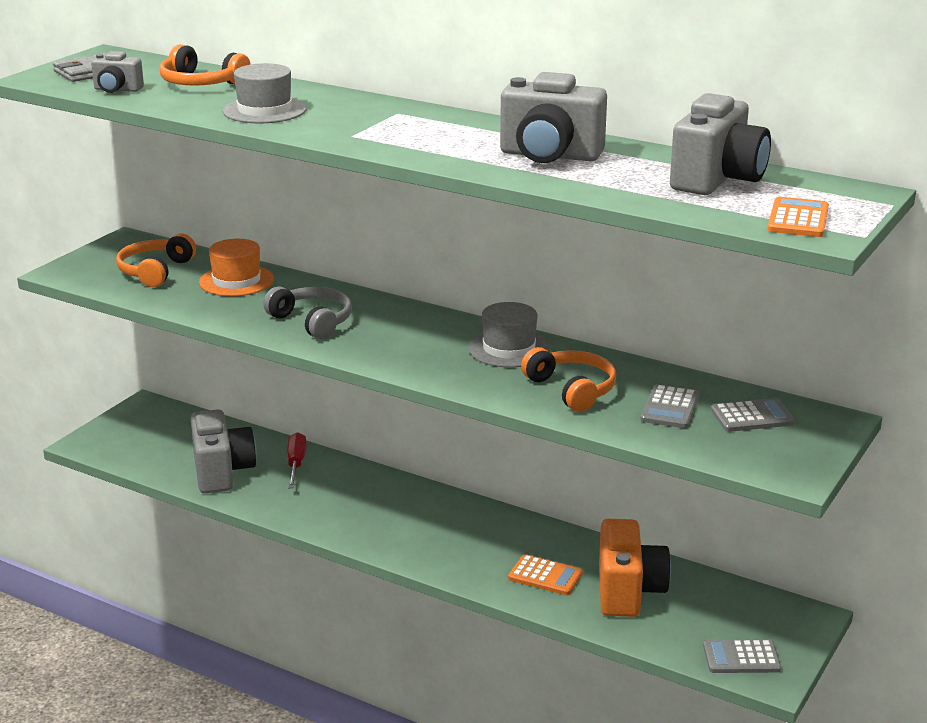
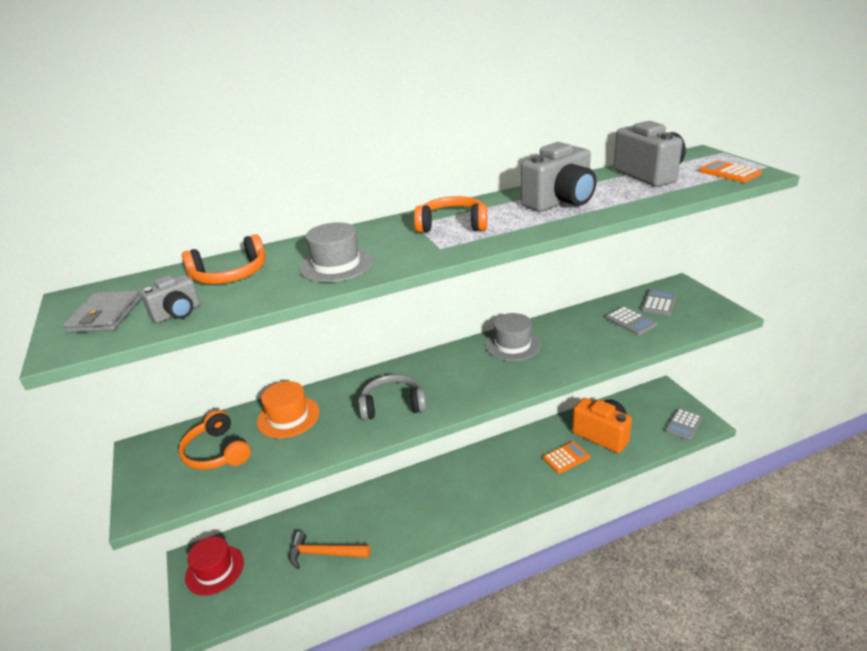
camera: 50 degrees left, 5 degrees up
grey camera [190,409,257,493] -> orange hammer [289,532,370,569]
red screwdriver [287,432,306,488] -> none
orange headphones [521,347,616,412] -> orange headphones moved to [414,196,487,233]
none -> red hat [185,536,244,596]

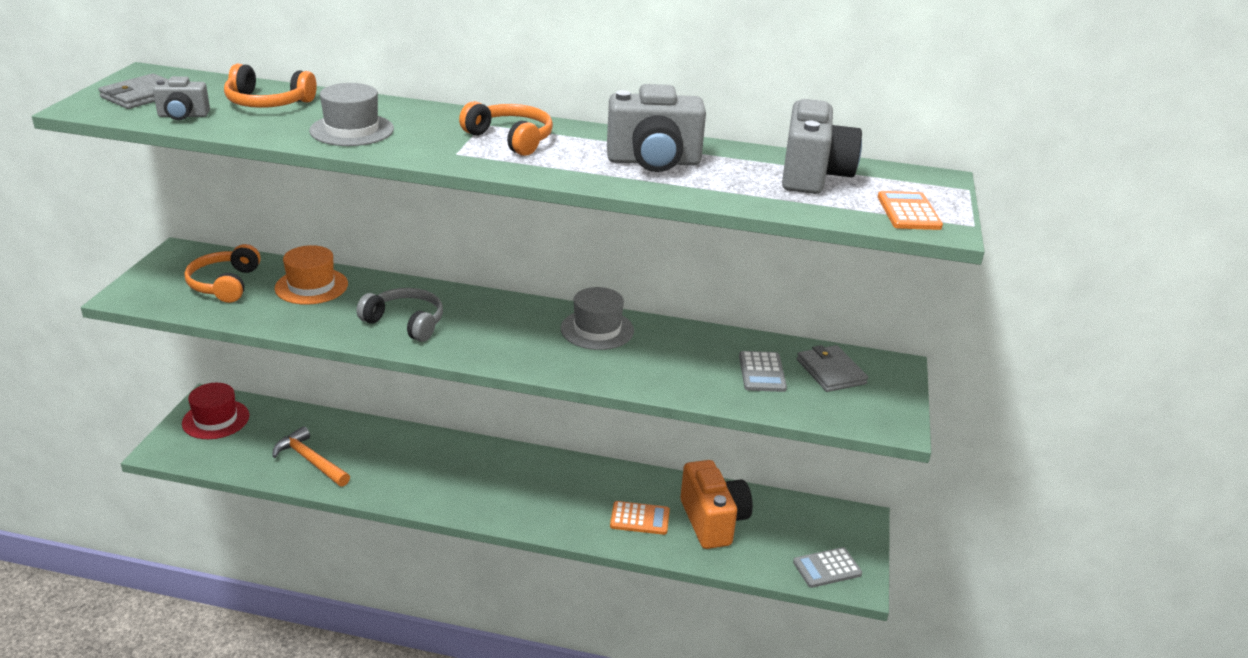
camera: 30 degrees right, 0 degrees up
grey calculator [641,289,677,316] -> grey wallet [797,345,868,392]

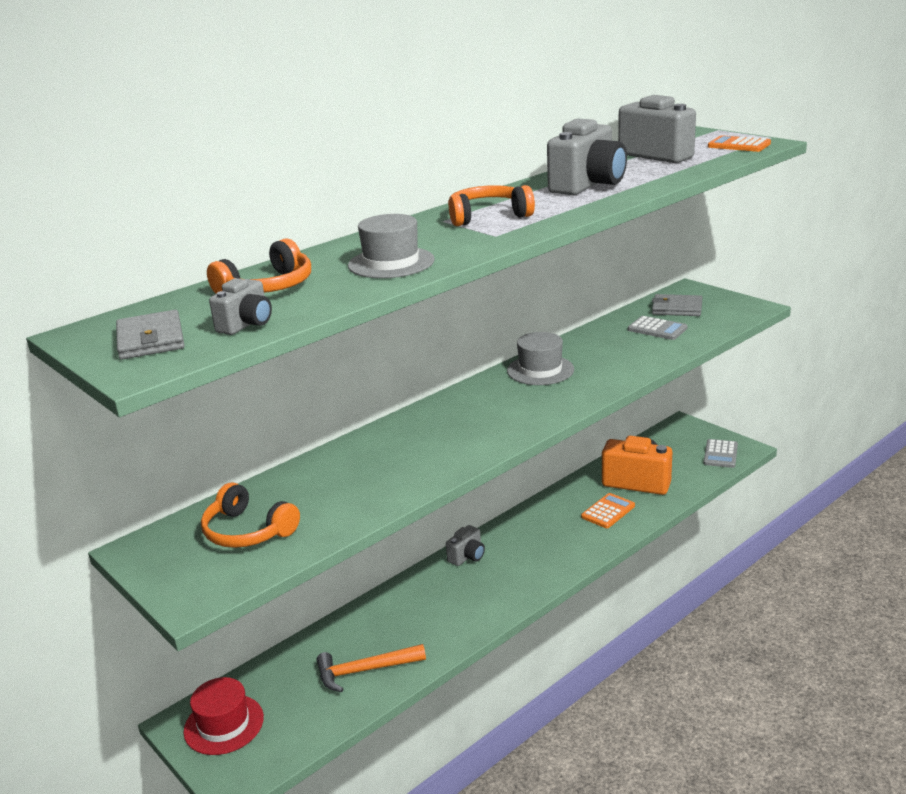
camera: 50 degrees left, 5 degrees down
orange hat [275,245,348,305] -> none
grey headphones [357,288,443,342] -> none
none -> grey camera [446,525,485,566]

